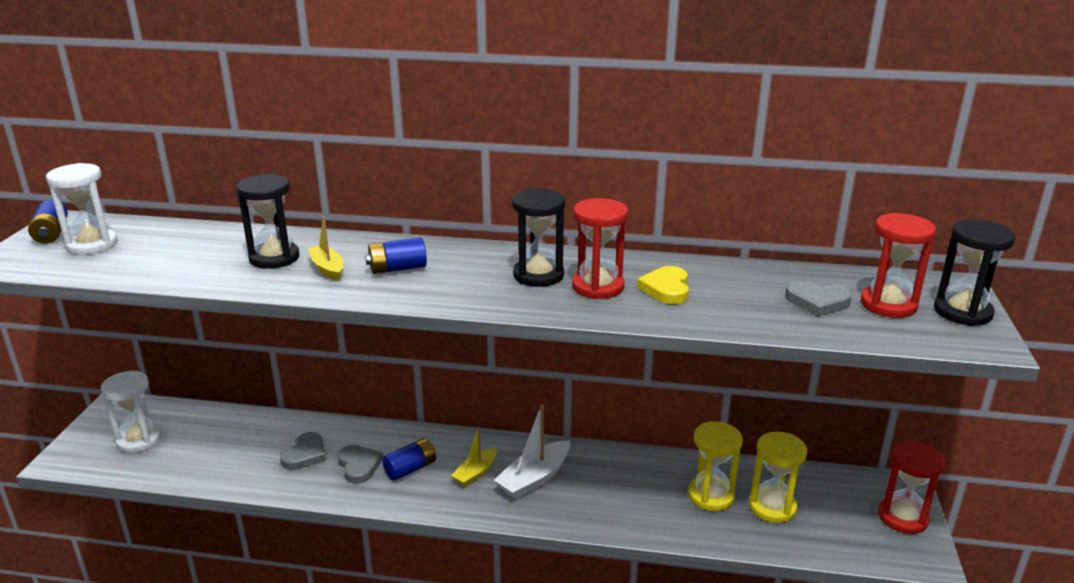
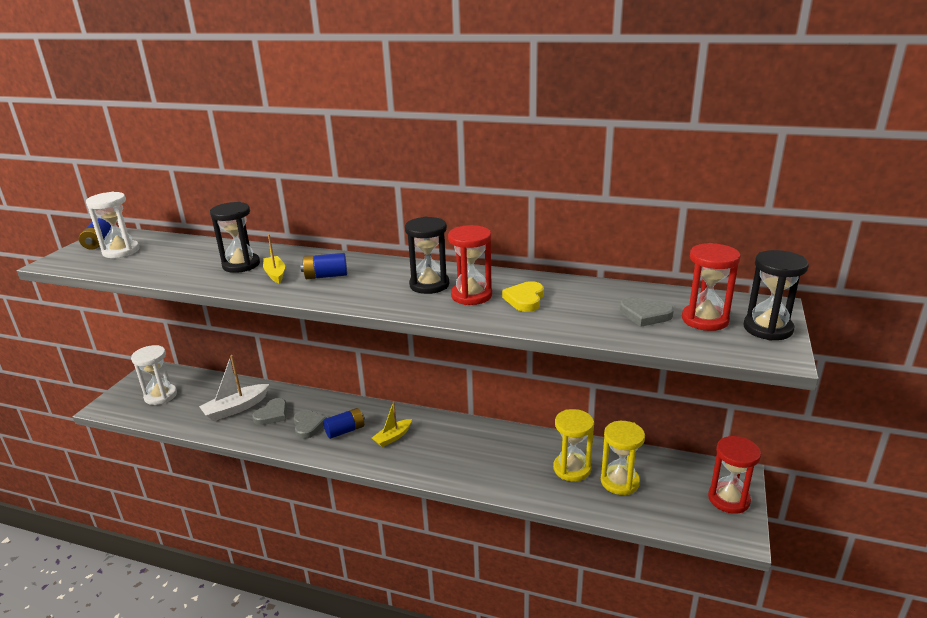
camera: 10 degrees right, 0 degrees up
white boat [494,404,570,499] -> white boat moved to [199,355,269,421]

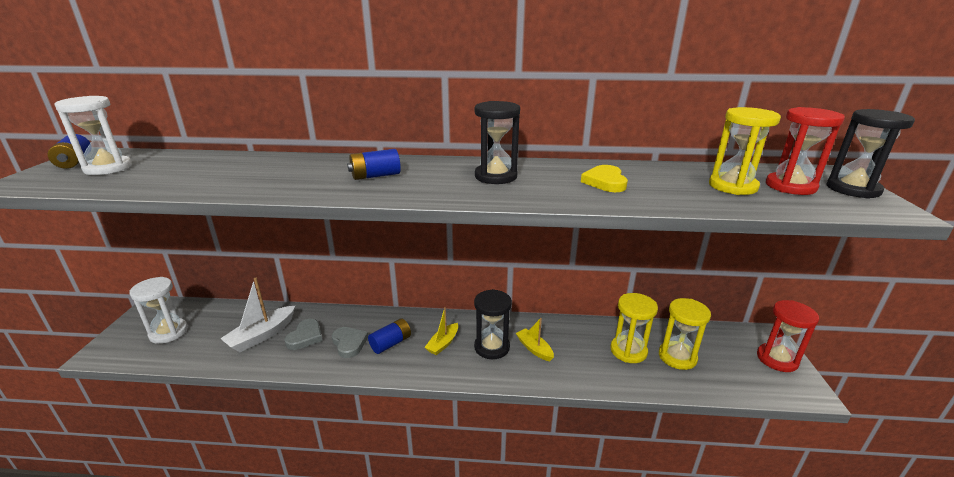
camera: 15 degrees left, 0 degrees up
black hourglass [210,202,260,273] -> black hourglass moved to [474,289,512,359]
yellow boat [263,234,285,283] -> yellow boat moved to [516,318,554,362]
red hourglass [448,225,492,305] -> none
grey heart [620,297,674,327] -> yellow hourglass [709,107,781,195]

